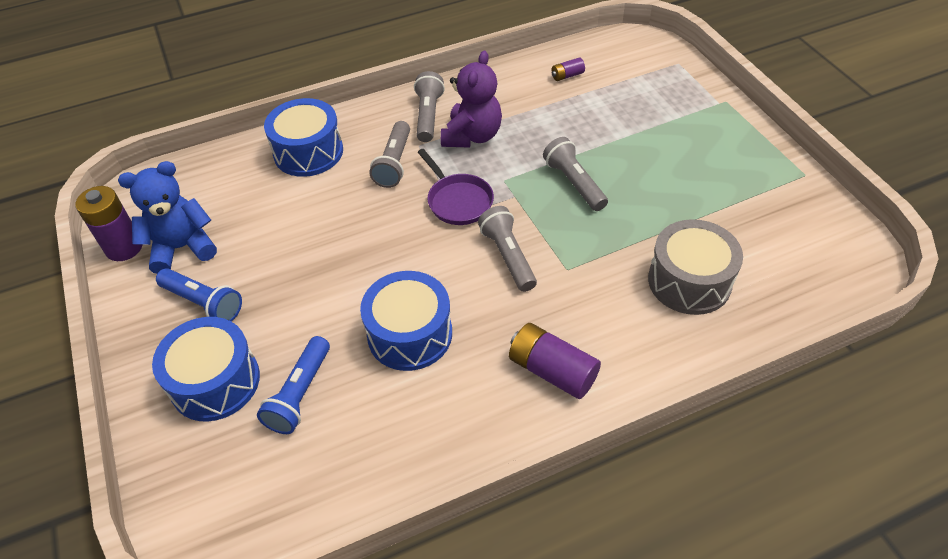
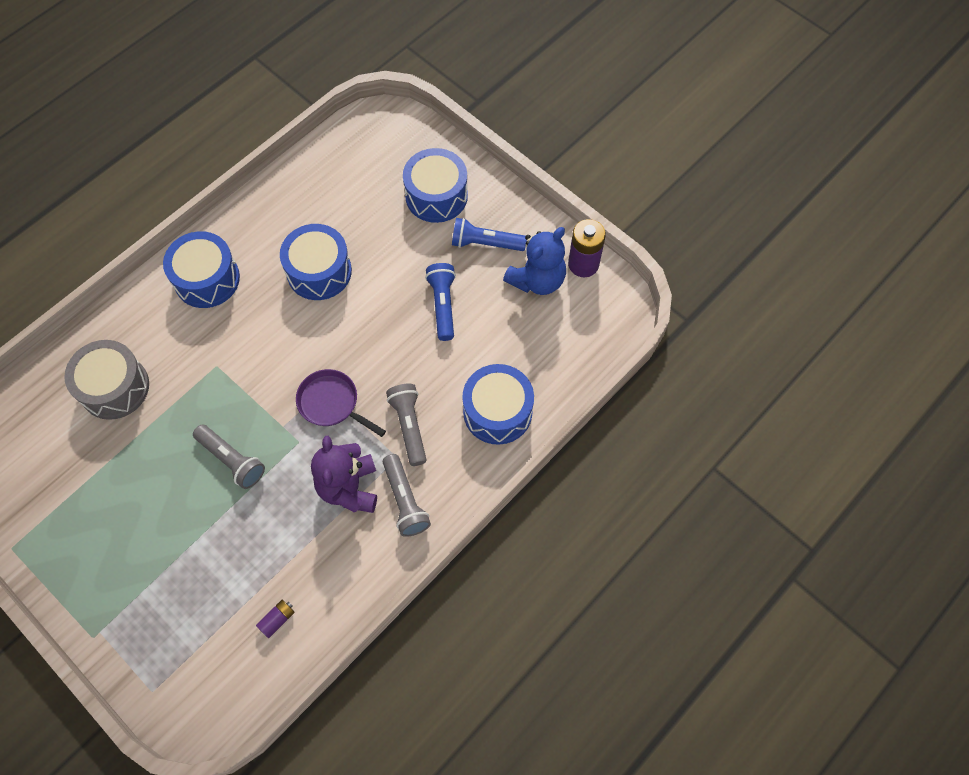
camera: 155 degrees right, 15 degrees up
blue flashlight [257,336,330,434] -> blue flashlight moved to [425,263,456,341]
grey flashlight [478,206,537,292] -> none
purple battery [509,323,601,399] -> blue drum [163,231,240,308]

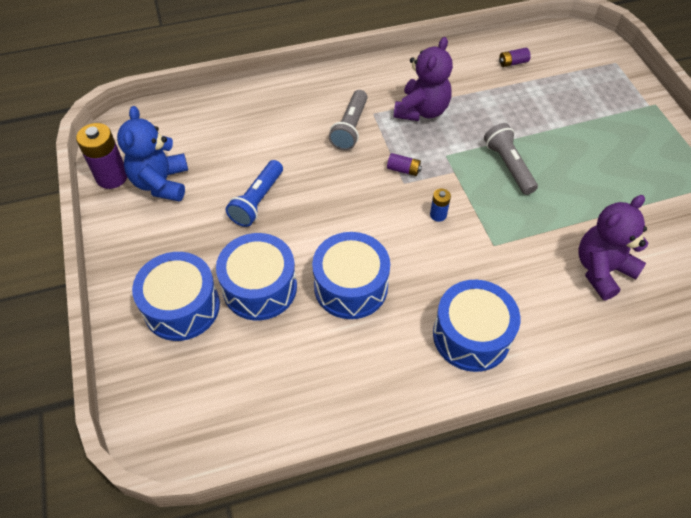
camera: 150 degrees left, 10 degrees down
grey drum [64,340,149,420] -> purple teddy bear [579,195,648,300]
purple pan [296,369,386,437] -> purple battery [387,153,422,176]
grey flashlight [383,454,431,537] -> none
blue flashlight [452,218,527,251] -> none
blue drum [462,364,534,445] -> blue drum moved to [216,233,297,320]
blue teddy bear [503,227,566,295] -> blue teddy bear turned 75 degrees counterclockwise [117,106,188,202]
none -> blue battery [430,189,451,222]

